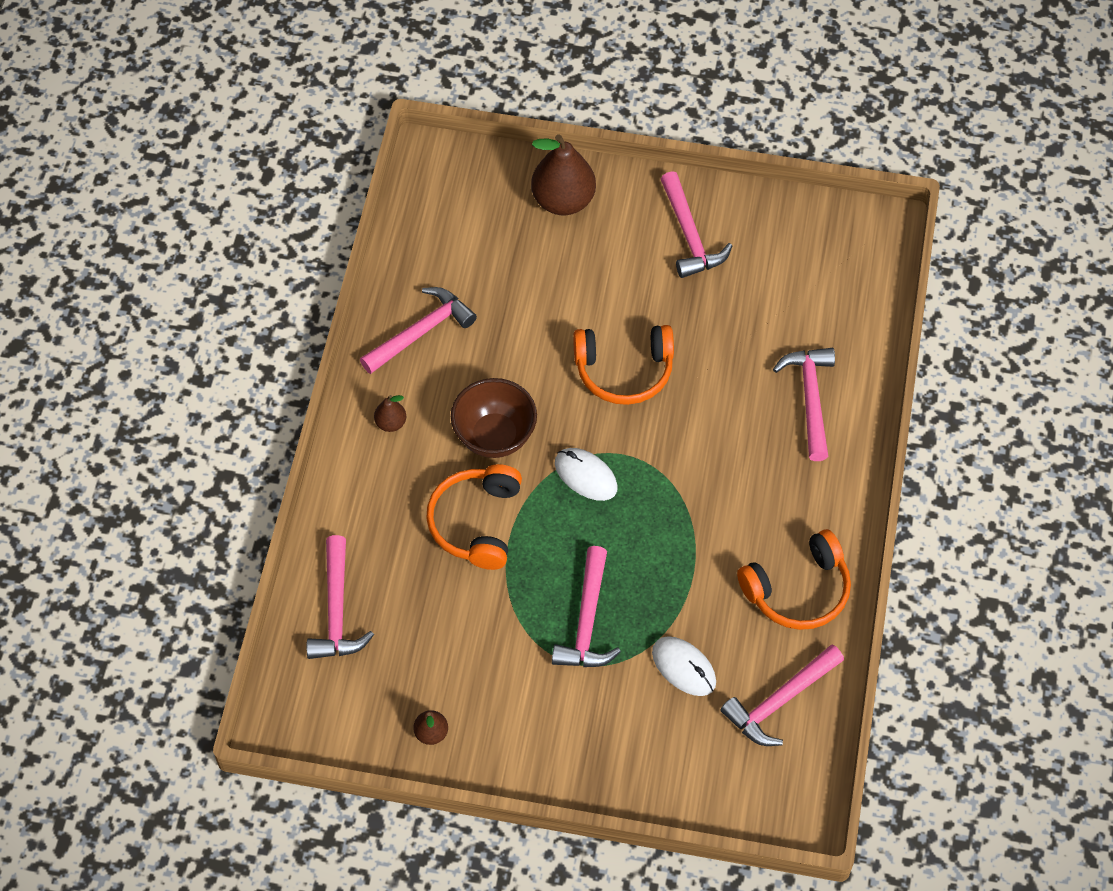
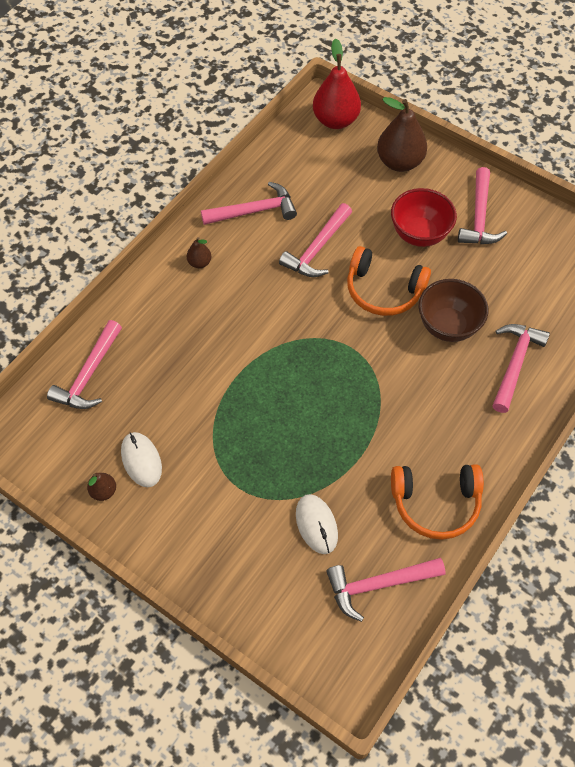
camera: 25 degrees right, 0 degrees up
orange headphones [426,464,522,570] -> none
brown bowl [451,378,537,458] -> brown bowl moved to [419,279,488,342]
pink hammer [552,546,621,667] -> pink hammer moved to [279,203,352,277]
white mouse [555,448,618,501] -> white mouse moved to [121,432,162,487]
none -> red pear [313,38,361,129]
none -> red bowl [391,188,457,247]

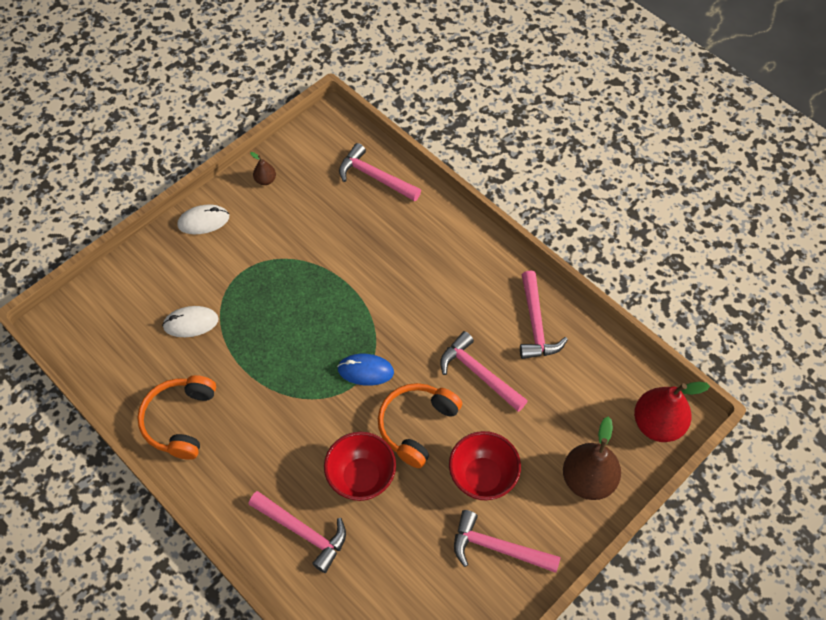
camera: 100 degrees right, 0 degrees up
white mouse [121,432,162,487] -> white mouse moved to [177,205,229,234]
brown pear [187,237,212,268] -> none
pink hammer [326,558,446,622] -> none
brown bowl [419,279,488,342] -> red bowl [324,432,396,501]
none -> blue mouse [337,354,394,386]

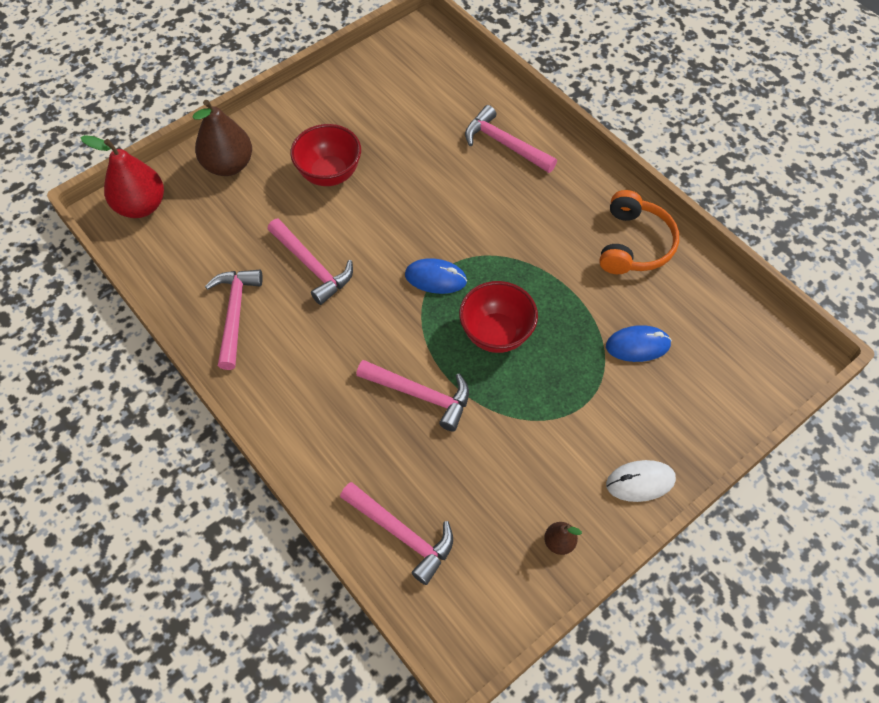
camera: 175 degrees left, 0 degrees up
white mouse [162,306,219,337] -> blue mouse [606,325,672,362]
red bowl [324,432,396,501] -> red bowl moved to [459,281,538,353]
orange headphones [378,383,462,468] -> none
pink hammer [454,510,561,573] -> pink hammer moved to [356,360,469,431]

